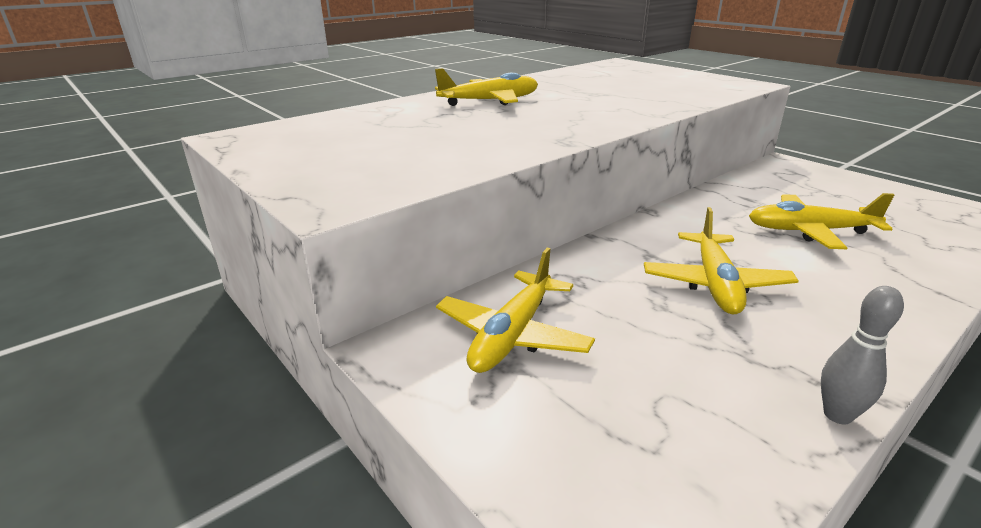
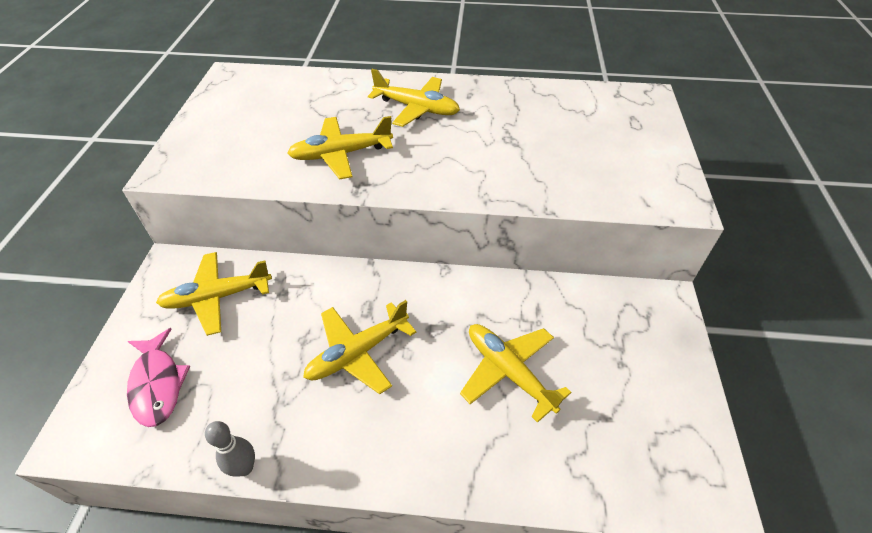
camera: 45 degrees right, 20 degrees up
none -> pink fish [127,328,190,427]
none -> yellow plane [287,116,393,180]

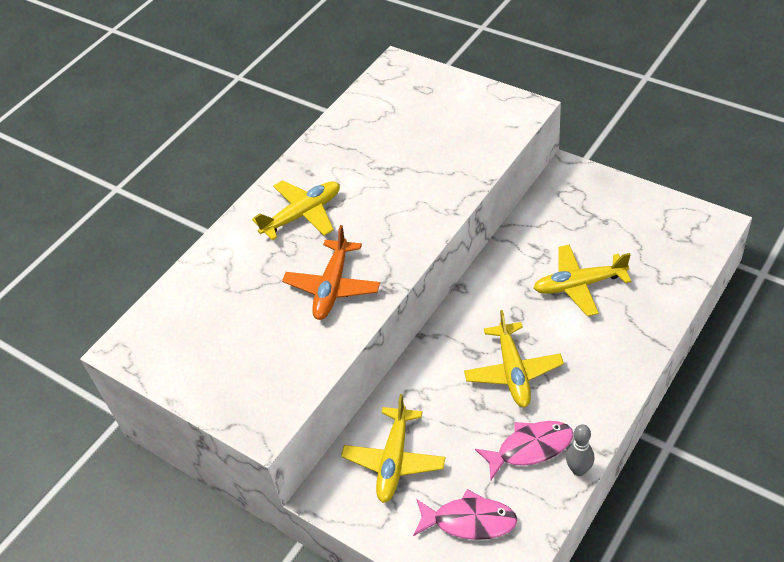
camera: 55 degrees left, 0 degrees up
yellow plane [287,116,393,180] -> orange plane [282,225,380,320]
none -> pink fish [475,421,573,480]

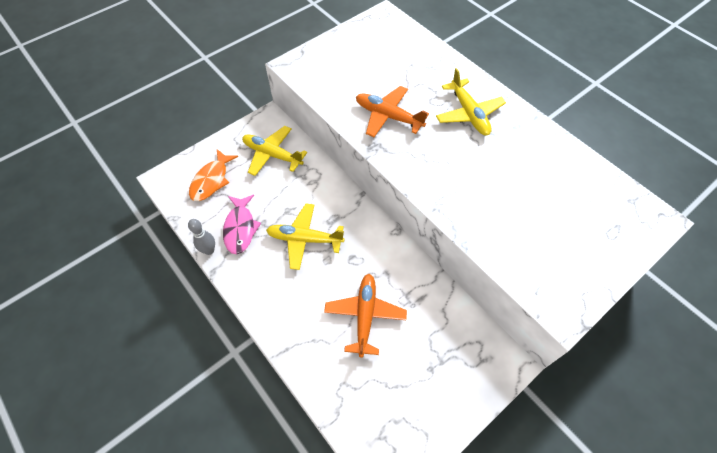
camera: 100 degrees right, 10 degrees up
pink fish [413,489,517,540] -> orange fish [189,149,238,201]
yellow plane [533,244,631,316] -> orange plane [324,274,407,358]

